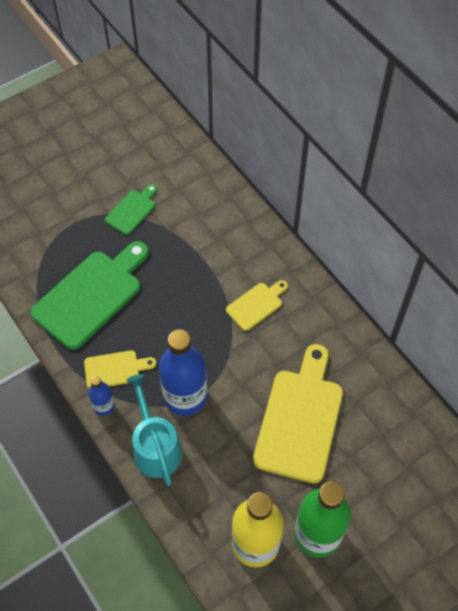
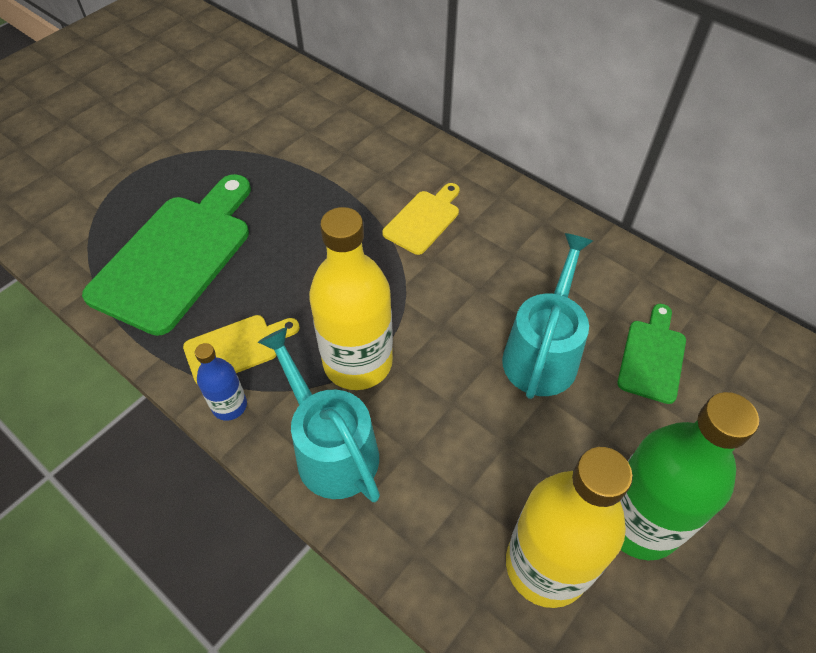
camera: 15 degrees left, 5 degrees down
green cutting board [105,184,157,235] -> green cutting board moved to [617,304,686,404]
blue bottle [159,330,207,416] -> yellow bottle [309,207,393,390]
yellow cutting board [253,344,343,484] -> turquoise watering can [502,233,593,399]

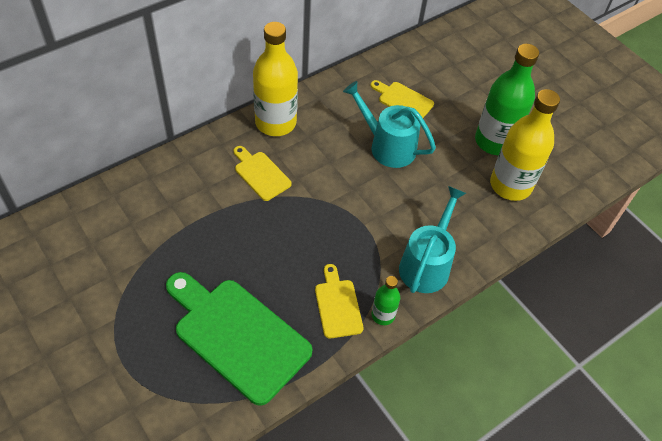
camera: 80 degrees left, 0 degrees up
blue bottle [195,343,247,421] -> green bottle [371,276,400,325]
turquoise watering can [258,327,380,502] -> turquoise watering can turned 135 degrees clockwise [399,186,466,293]
yellow bottle [309,207,393,390] -> yellow bottle moved to [253,22,298,136]
green cutting board [617,304,686,404] -> yellow cutting board [371,80,434,118]

